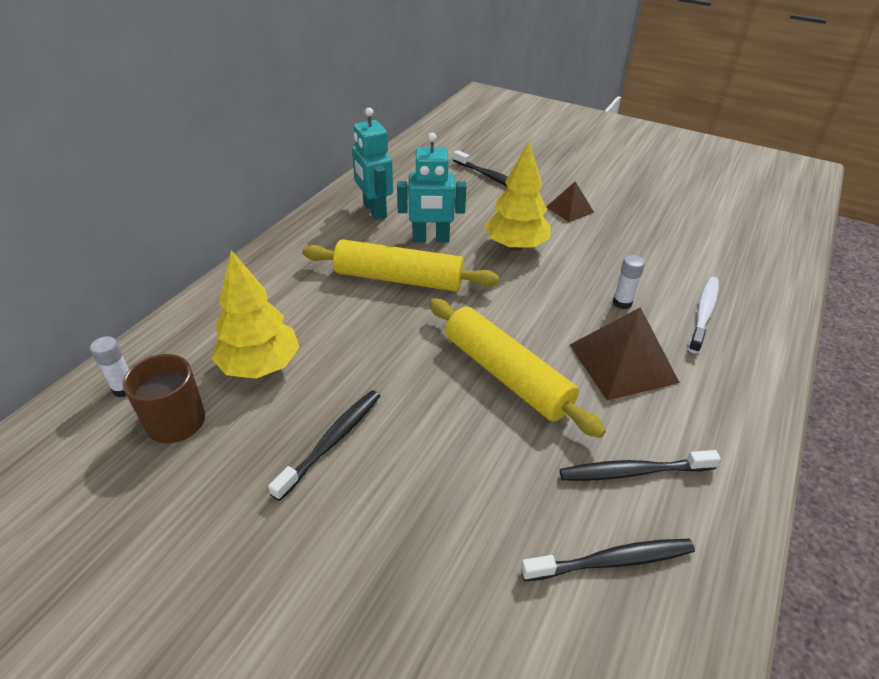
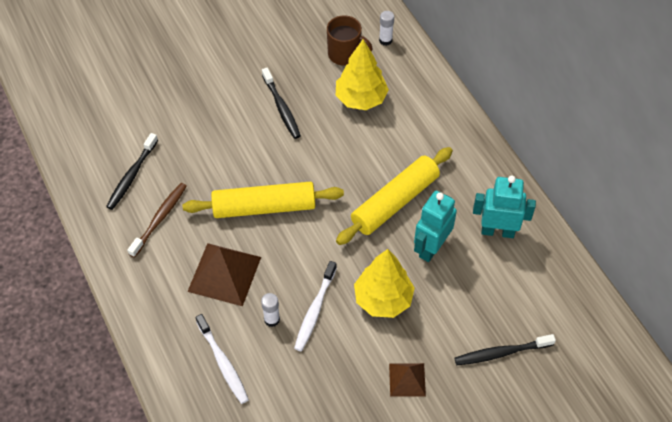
camera: 125 degrees right, 15 degrees up
black toothbrush [560,450,721,481] -> brown toothbrush [127,183,187,258]
none -> white toothbrush [294,261,337,351]

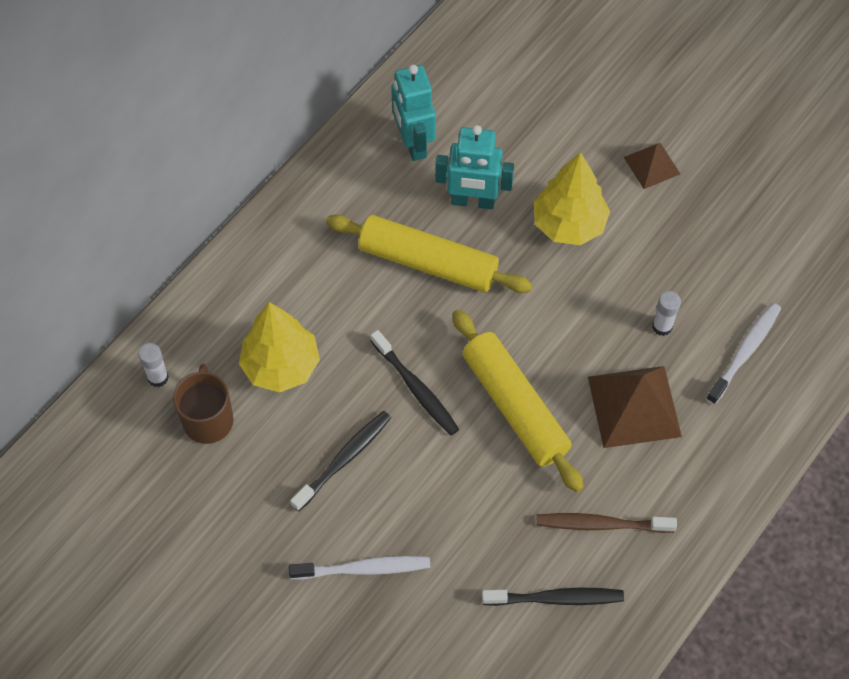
camera: 115 degrees left, 5 degrees up
white toothbrush [294,261,337,351] -> white toothbrush moved to [289,556,430,579]
black toothbrush [454,334,556,365] -> black toothbrush moved to [371,330,459,435]

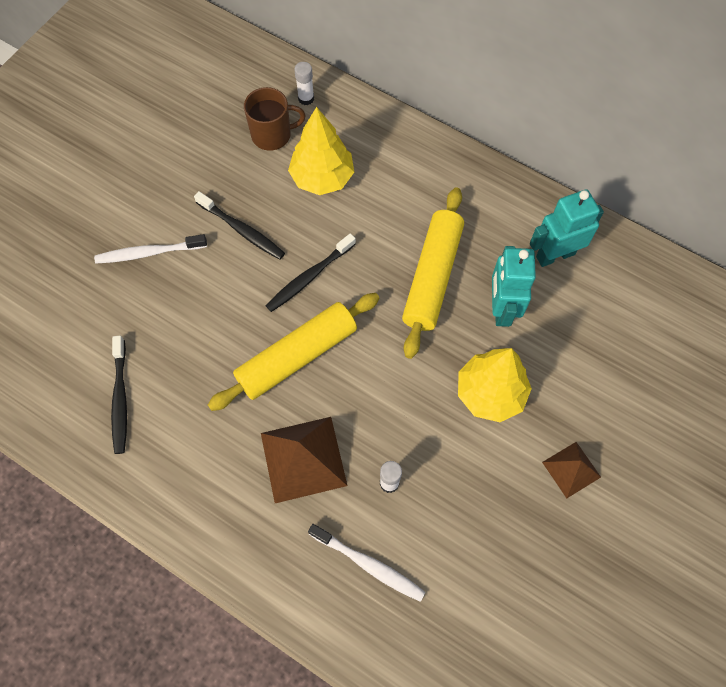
camera: 85 degrees right, 5 degrees up
white toothbrush [289,556,430,579] -> white toothbrush turned 90 degrees clockwise [94,234,207,264]
brown toothbrush [536,513,677,533] -> none

